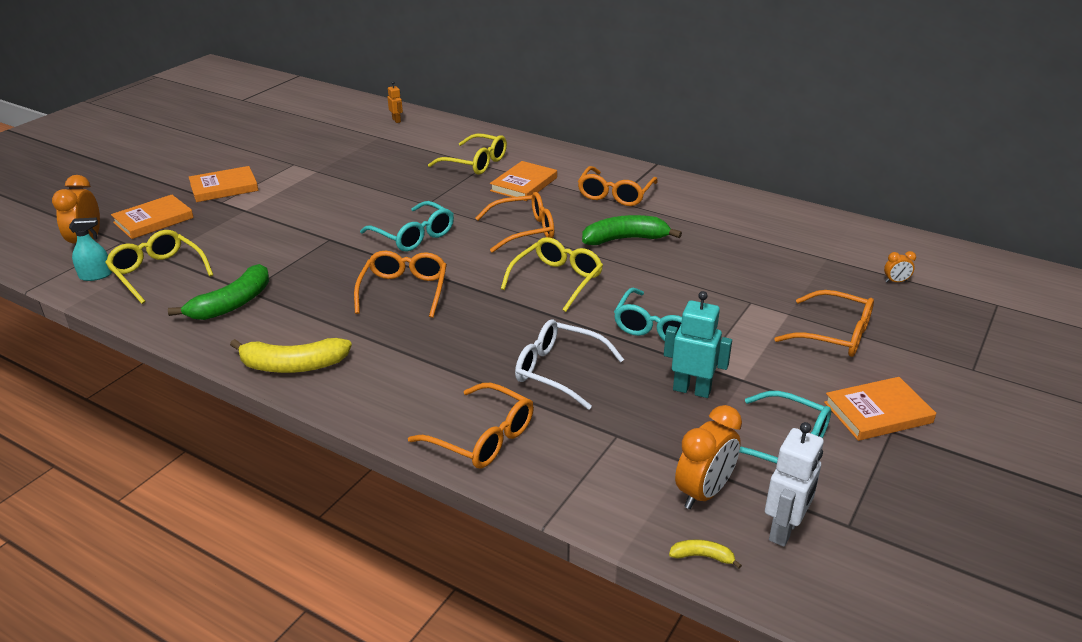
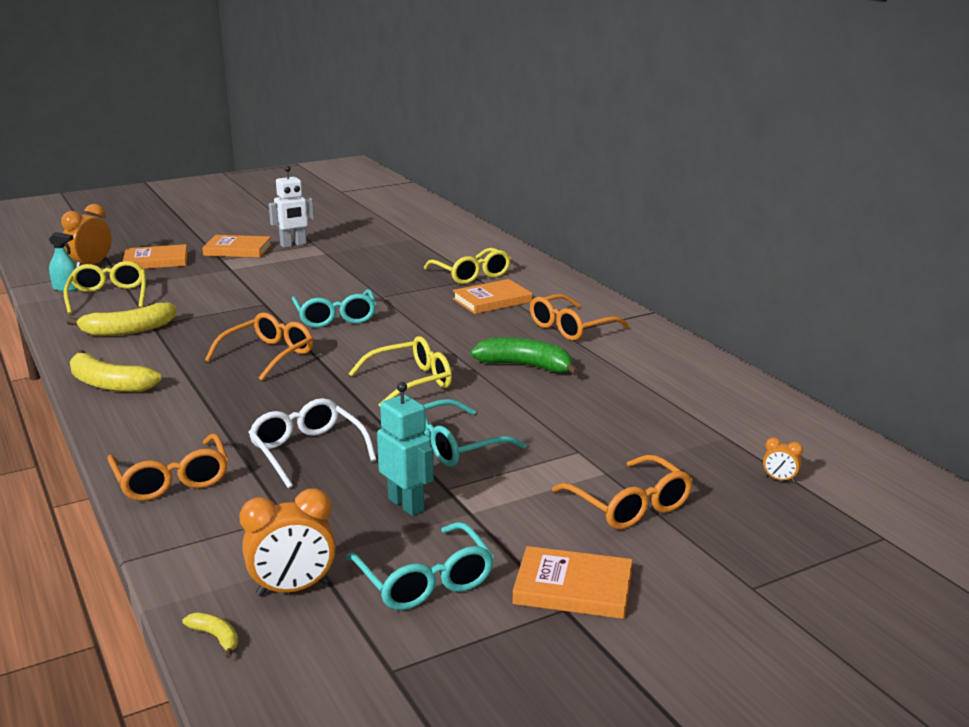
camera: 30 degrees right, 10 degrees down
green banana [168,264,269,320] -> yellow banana [67,302,177,336]
orange robot [388,81,403,123] -> none
orange glasses [475,192,554,253] -> none
white robot [765,422,824,547] -> white robot moved to [269,166,314,248]

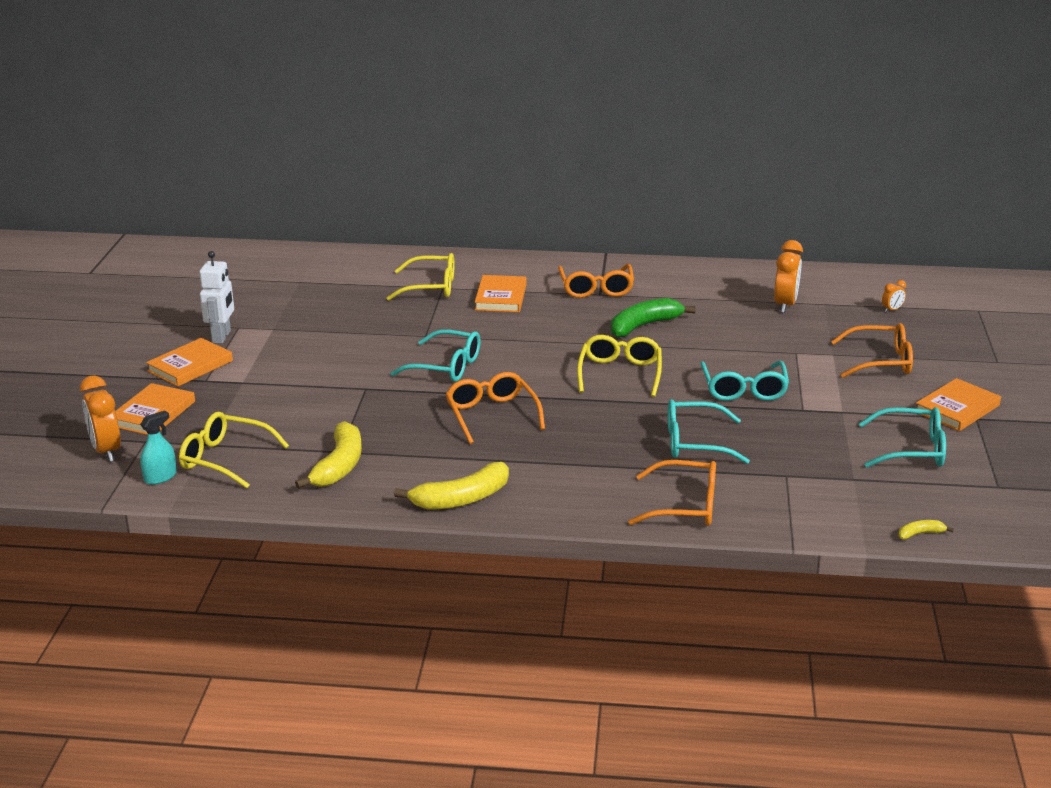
camera: 55 degrees left, 5 degrees up
orange clock [239,488,336,596] -> orange clock moved to [774,240,803,313]
white glasses [248,398,376,488] -> turquoise glasses [668,399,750,464]
turquoise robot [377,382,434,516] -> none

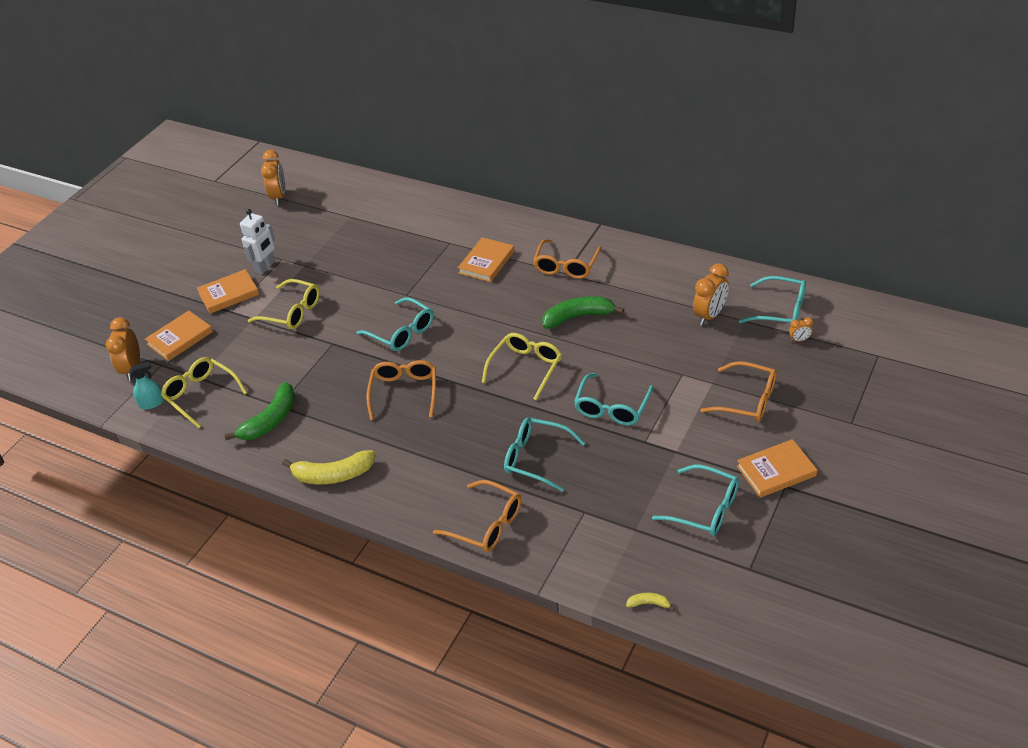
camera: 25 degrees right, 15 degrees up
yellow banana [295,421,362,489] -> green banana [224,382,295,440]
yellow glasses [387,253,454,301] -> yellow glasses moved to [248,279,320,329]
none -> orange clock [261,150,286,205]
none -> turquoise glasses [739,276,806,323]

